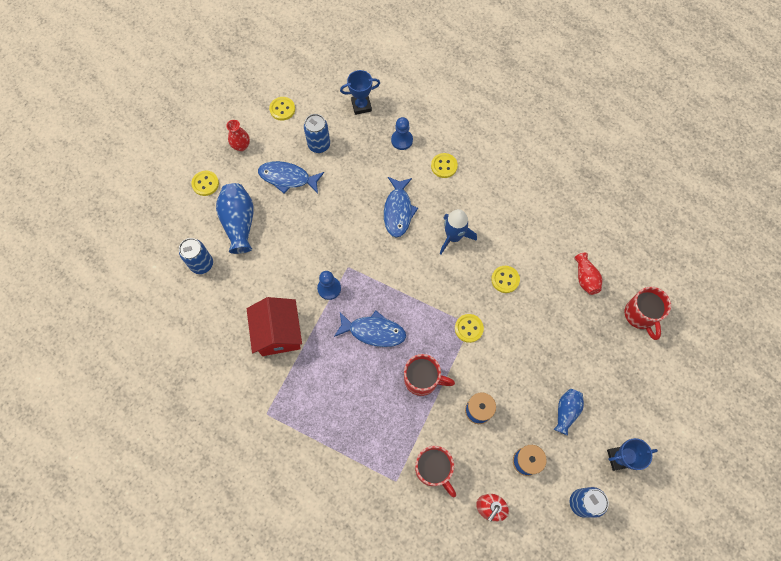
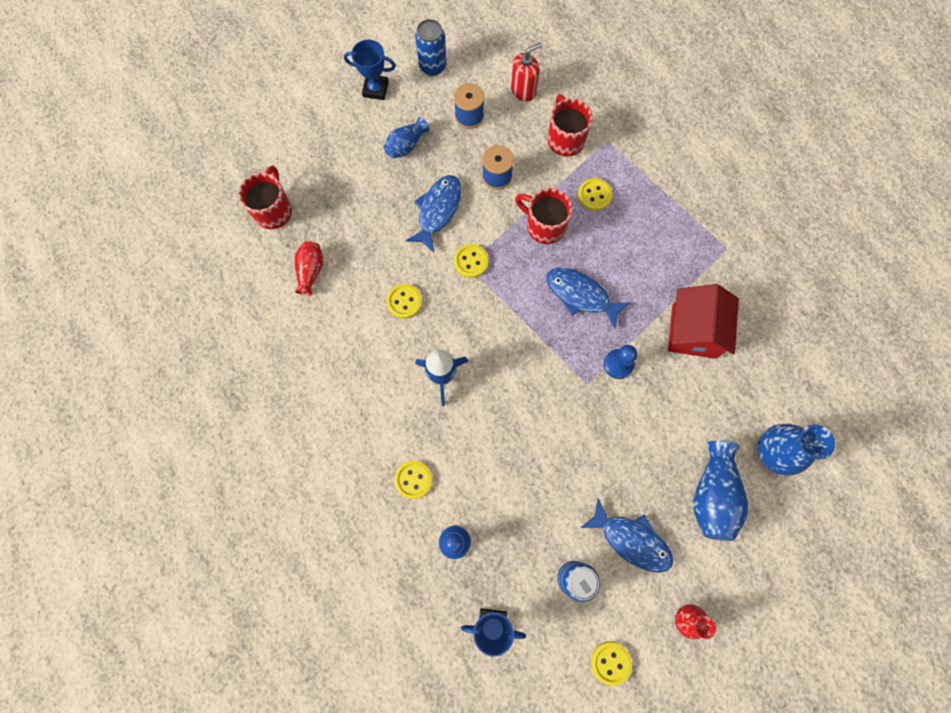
camera: 160 degrees left, 5 degrees up
blue can [179,238,213,274] -> blue vase [758,424,835,476]
yellow button [191,171,219,196] -> yellow button moved to [578,178,612,211]
blue fish [384,177,418,237] -> blue fish moved to [405,175,462,252]

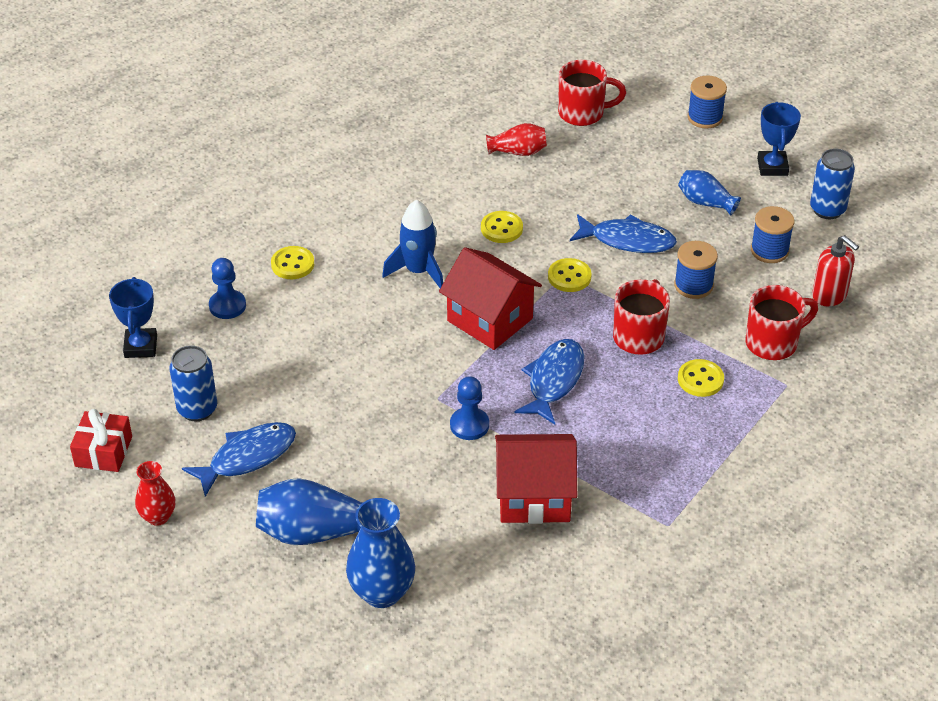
camera: 80 degrees right, 30 degrees down
blue fish [580,498,673,573] -> blue fish turned 150 degrees counterclockwise [182,422,296,497]
yellow button [591,641,632,686] -> red gift [70,409,132,472]
none -> red house [439,247,542,350]
none -> blue spool [687,76,727,128]

